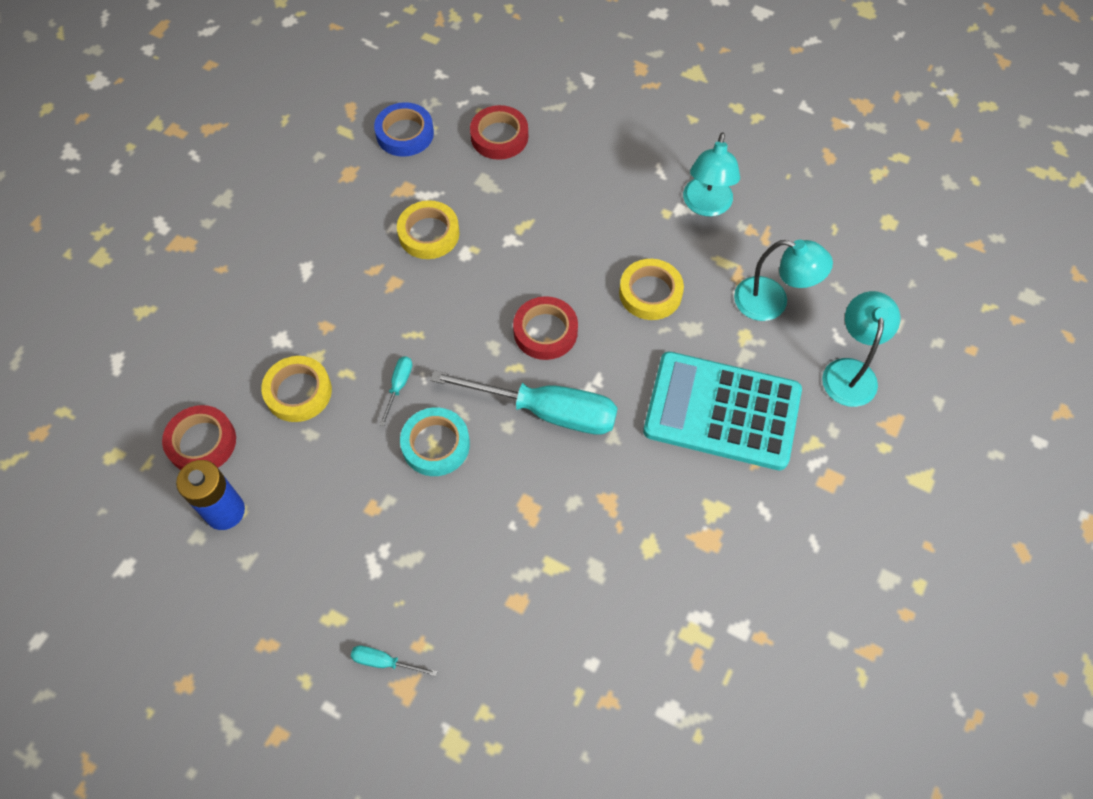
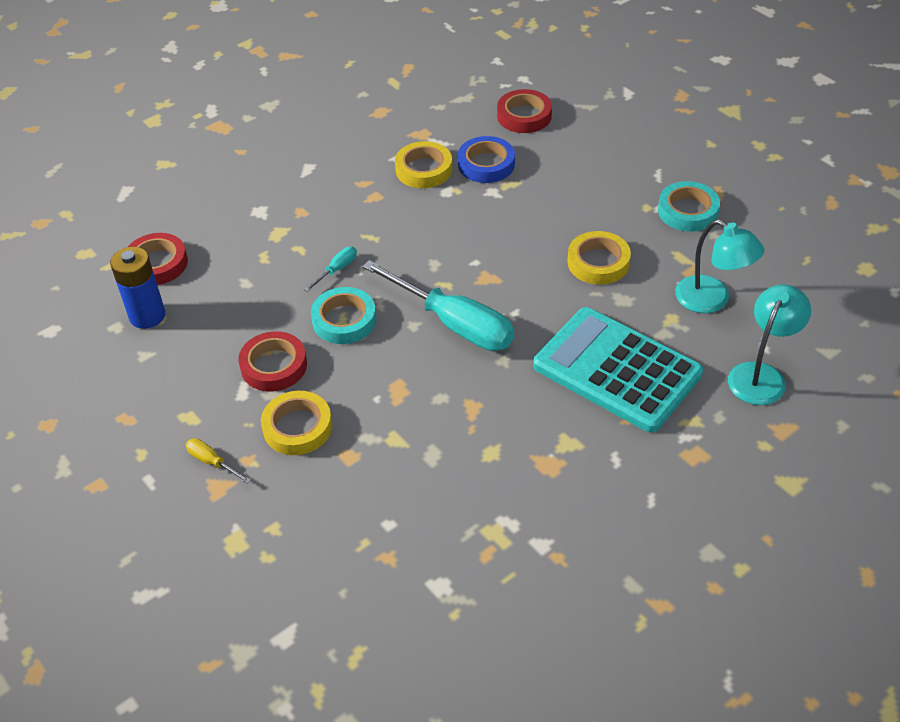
camera: 25 degrees right, 15 degrees down
yellow tape [261,356,332,422] -> yellow tape moved to [261,391,332,455]
turquoise screwdriver [351,646,438,676] -> yellow screwdriver [186,438,251,484]
blue tape [374,102,434,157] -> blue tape moved to [458,136,515,183]
red tape [513,296,578,360] -> red tape moved to [239,331,307,392]
turquoise lamp [683,132,740,217] -> turquoise tape [658,181,720,232]

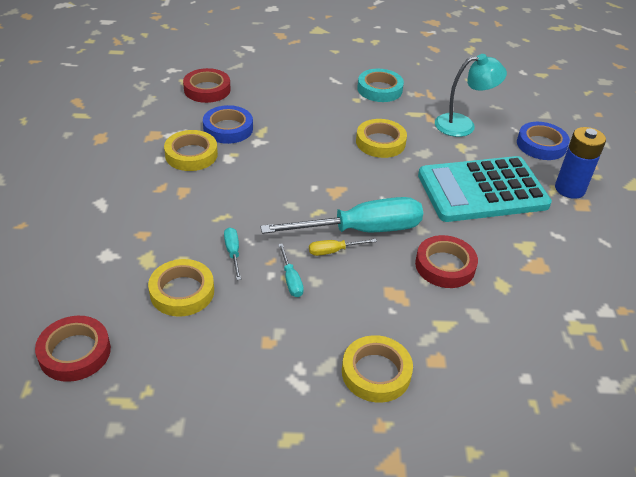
camera: 55 degrees left, 5 degrees down
blue battery [110,247,165,329] -> blue battery moved to [555,127,606,199]
yellow screwdriver [186,438,251,484] -> yellow screwdriver moved to [309,239,377,256]
red tape [239,331,307,392] -> red tape moved to [415,235,478,288]
turquoise tape [311,287,376,344] -> turquoise screwdriver [278,243,304,297]
turquoise lamp [728,284,811,405] -> blue tape [517,122,570,160]
none -> yellow tape [148,259,214,316]

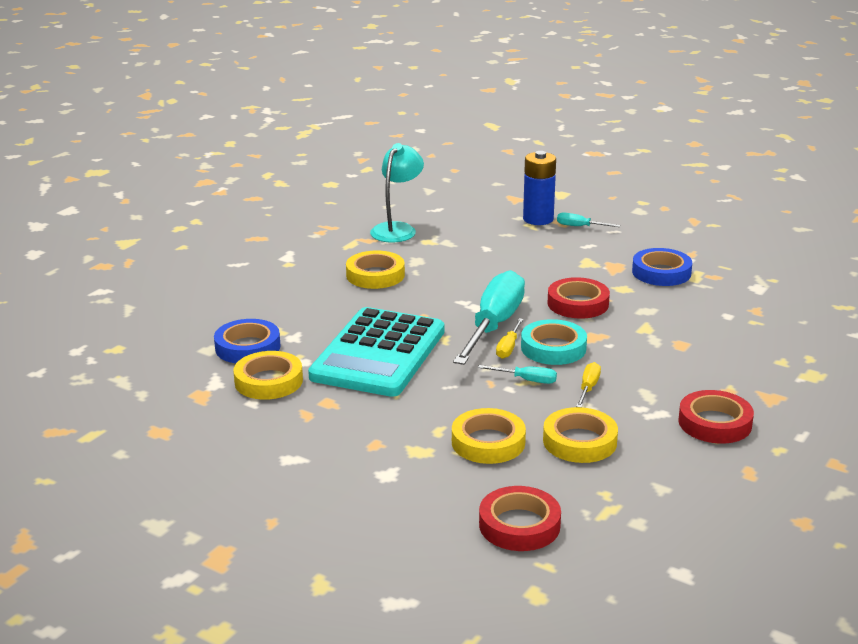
camera: 55 degrees left, 15 degrees down
red tape [183,68,231,103] -> red tape moved to [678,390,754,444]
turquoise screwdriver [224,227,241,280] -> turquoise screwdriver moved to [557,212,620,227]
yellow tape [342,335,413,403] -> yellow tape moved to [543,407,618,463]
turquoise tape [357,69,404,102] -> turquoise tape moved to [521,319,587,365]
turquoise calculator [418,156,552,222] -> turquoise calculator moved to [308,307,444,397]
blue tape [517,122,570,160] -> blue tape moved to [632,248,692,286]
none -> yellow screwdriver [576,362,601,407]

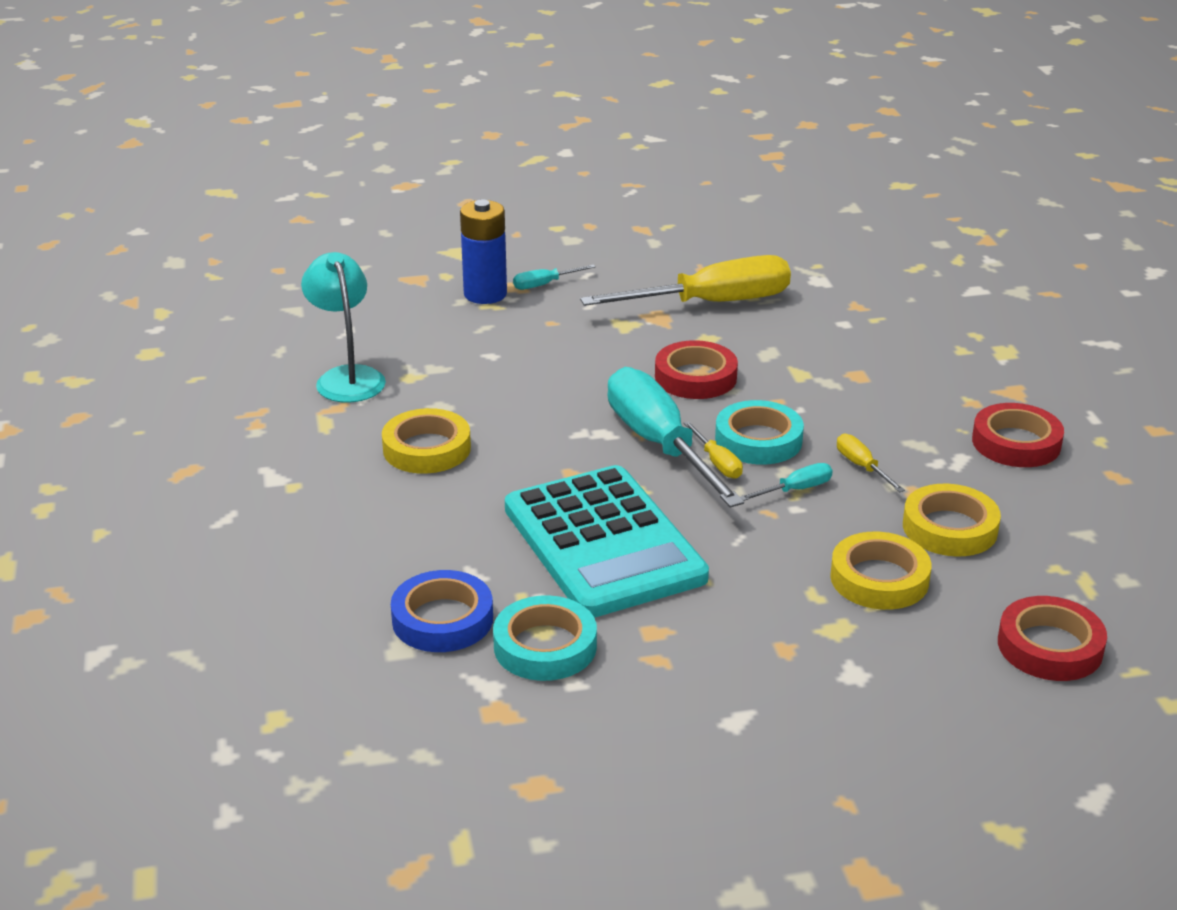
camera: 45 degrees left, 5 degrees up
yellow tape [233,351,303,400] -> turquoise tape [493,595,597,681]
blue tape [632,248,692,286] -> yellow screwdriver [580,255,791,306]

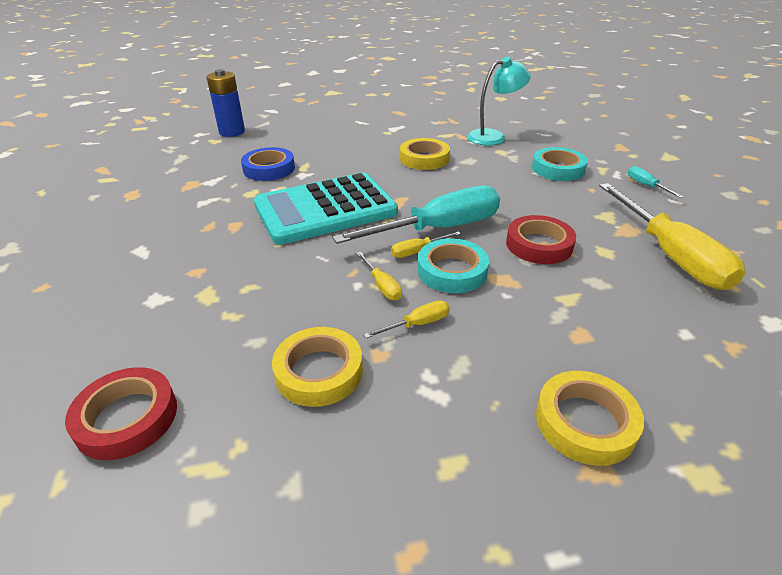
camera: 90 degrees right, 5 degrees up
blue battery [460,199,507,304] -> blue battery moved to [207,69,245,137]
turquoise tape [493,595,597,681] -> turquoise tape moved to [532,147,588,181]
turquoise screwdriver [741,463,833,501] -> yellow screwdriver [357,252,402,301]
yellow tape [830,532,931,610] -> yellow tape moved to [536,371,644,466]
red tape [972,403,1064,467] -> none

